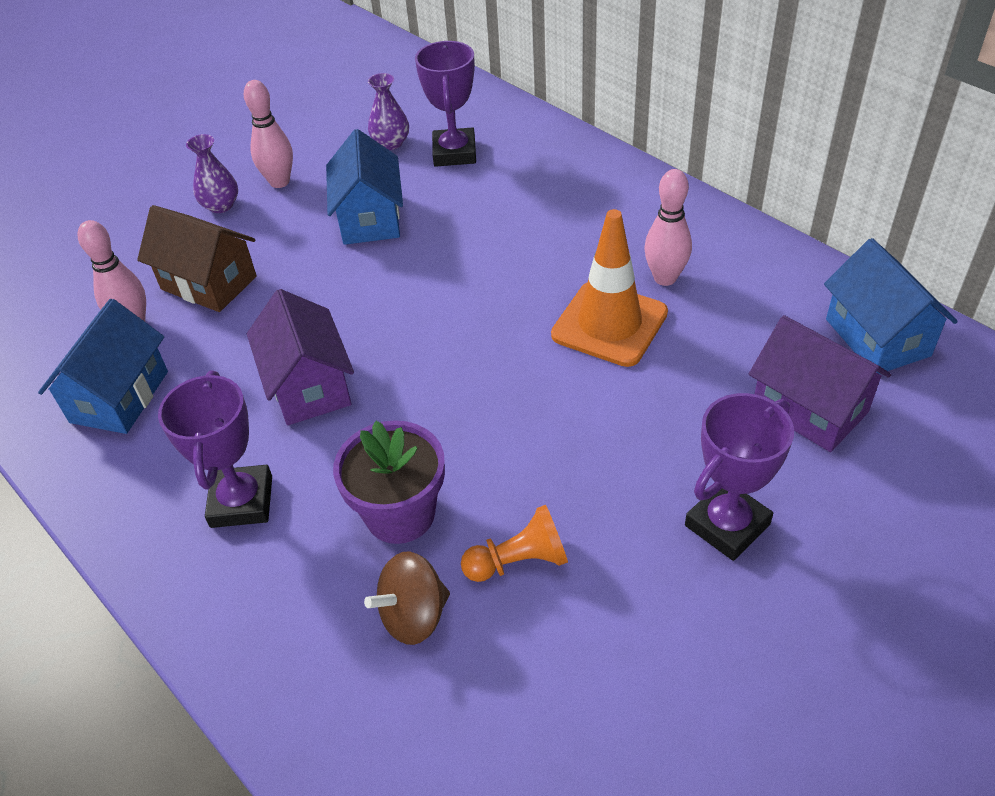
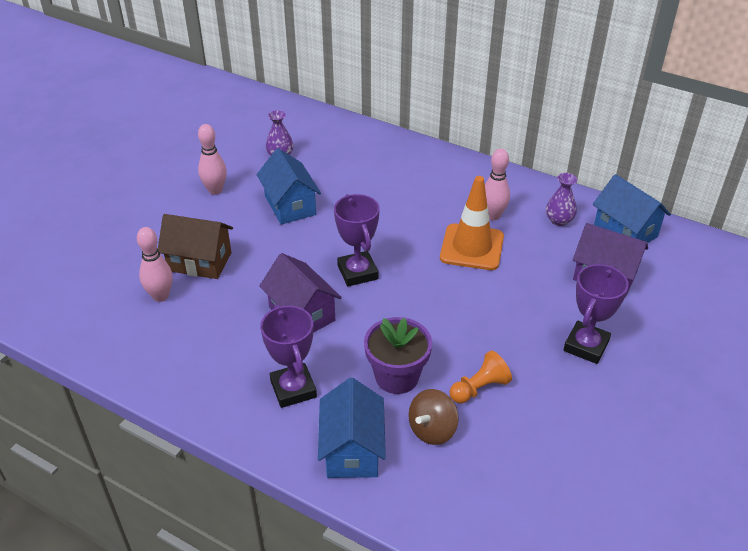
camera: 20 degrees left, 5 degrees down
blue house [38,299,168,434] -> blue house moved to [318,378,386,478]
purple vase [186,134,238,213] -> purple vase moved to [546,173,577,226]
purple trophy [415,41,476,167] -> purple trophy moved to [334,194,379,286]

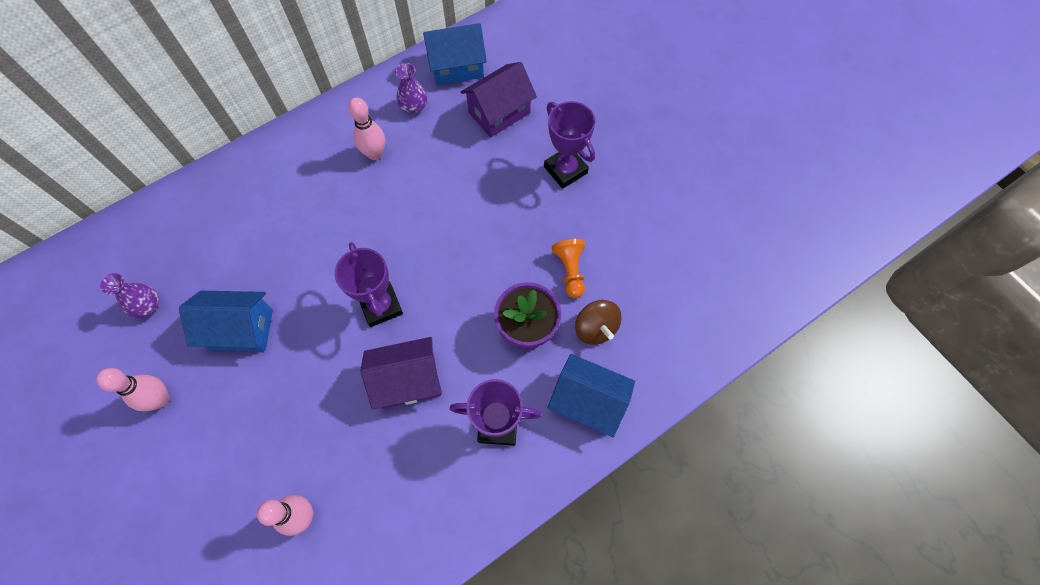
camera: 65 degrees left, 25 degrees up
brown house [158,214,233,279] -> none
purple trophy [334,194,379,286] -> purple trophy turned 60 degrees clockwise [335,242,403,327]
orange traffic cone [440,176,504,270] -> none

